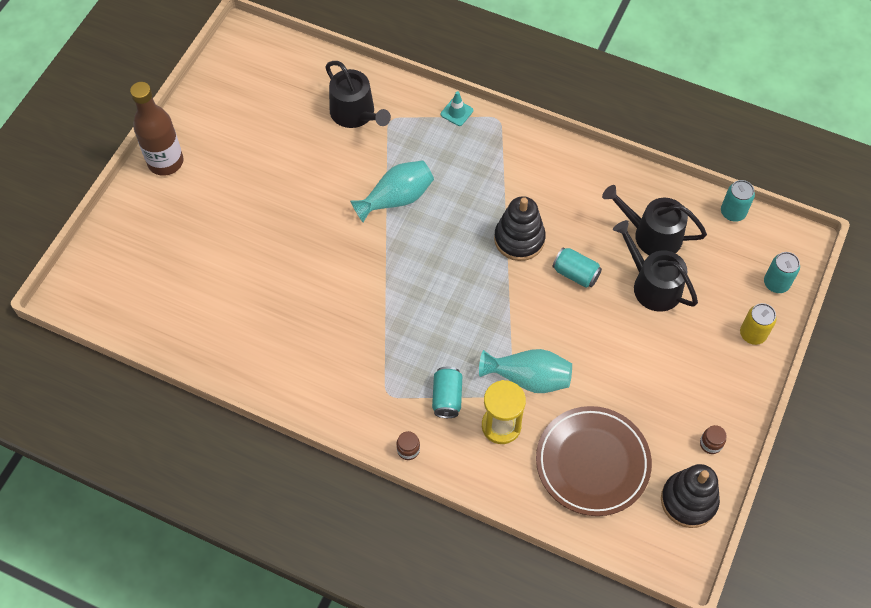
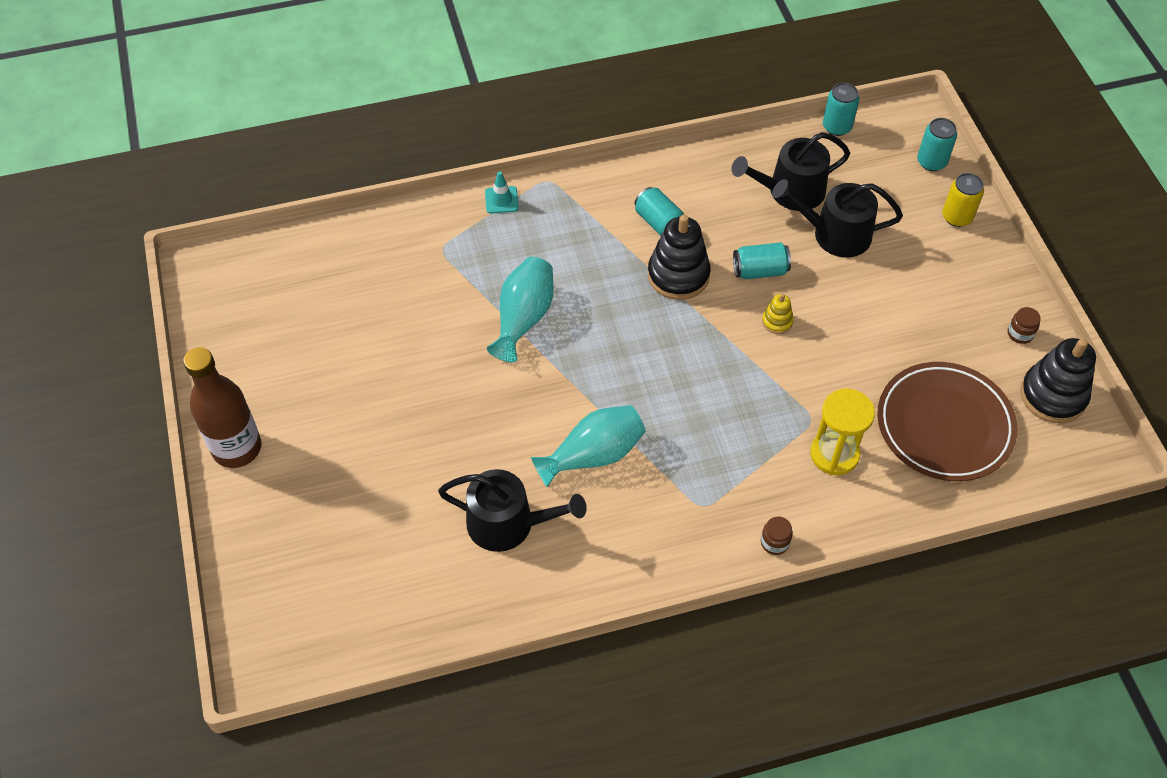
camera: 40 degrees left, 5 degrees down
black watering can [326,61,391,128] -> black watering can moved to [438,469,587,552]
turquoise can [432,367,462,418] -> turquoise can moved to [635,187,684,236]
turquoise vase [479,349,572,393] -> turquoise vase moved to [531,405,646,488]
none -> yellow stacking toy [762,294,794,334]

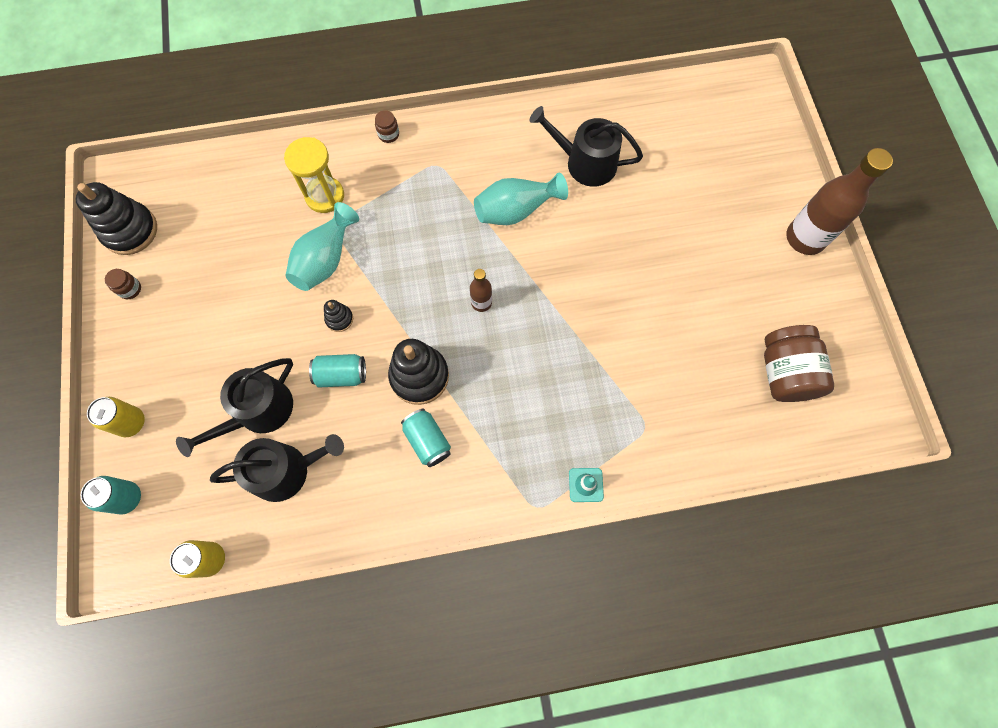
camera: 175 degrees left, 15 degrees up
turquoise vase [487,257,553,363] -> turquoise vase moved to [285,202,359,291]
yellow stacking toy [762,294,794,334] -> black stacking toy [324,300,353,332]
black watering can [772,179,903,257] -> black watering can turned 120 degrees clockwise [176,358,293,457]
turquoise can [823,83,860,136] -> yellow can [170,540,225,578]
brown plate [877,362,1018,481] -> none
none -> brown bottle [470,269,492,312]
none -> brown jar [764,325,834,402]

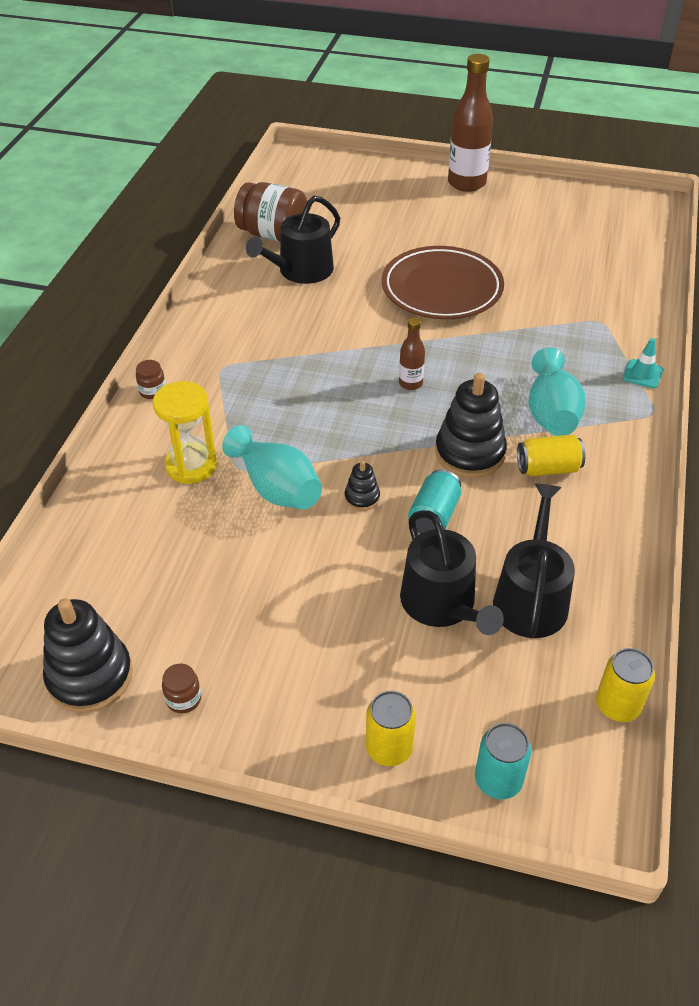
camera: 65 degrees left, 25 degrees down
turquoise can [401,409,451,467] -> yellow can [517,434,585,476]
turquoise vase [474,172,568,225] -> turquoise vase moved to [528,347,586,436]
brown jar [764,325,834,402] -> brown jar moved to [234,182,307,242]
none -> brown plate [382,246,504,319]

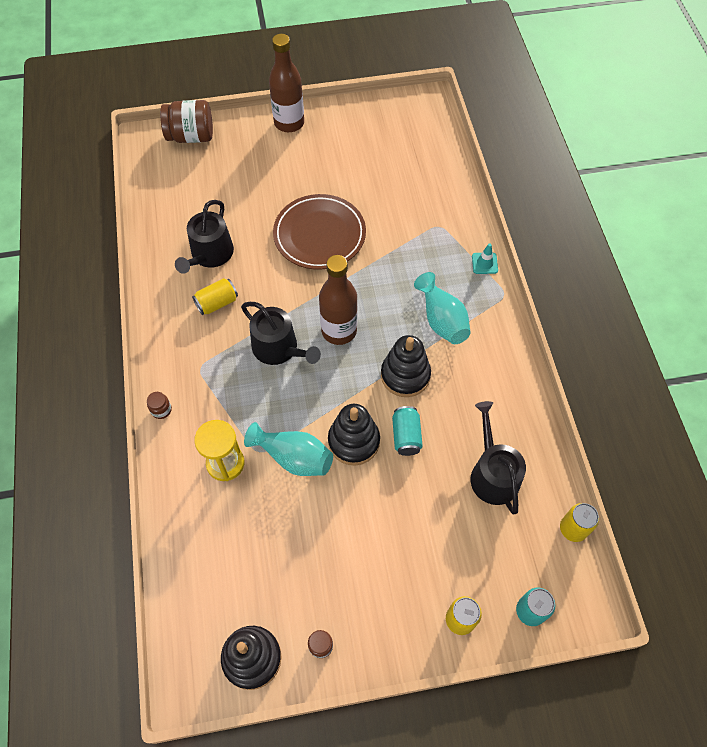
camera: 25 degrees left, 15 degrees up
brown jar [234,182,307,242] -> brown jar moved to [160,100,213,143]
black stacking toy [345,460,380,511] -> black stacking toy [328,404,380,465], size x2.06
brown bottle [399,317,425,390] -> brown bottle [319,255,358,345], size x2.02
black watering can [400,510,504,635] -> black watering can moved to [241,302,321,365]
yellow can [517,434,585,476] -> yellow can moved to [192,278,238,315]

